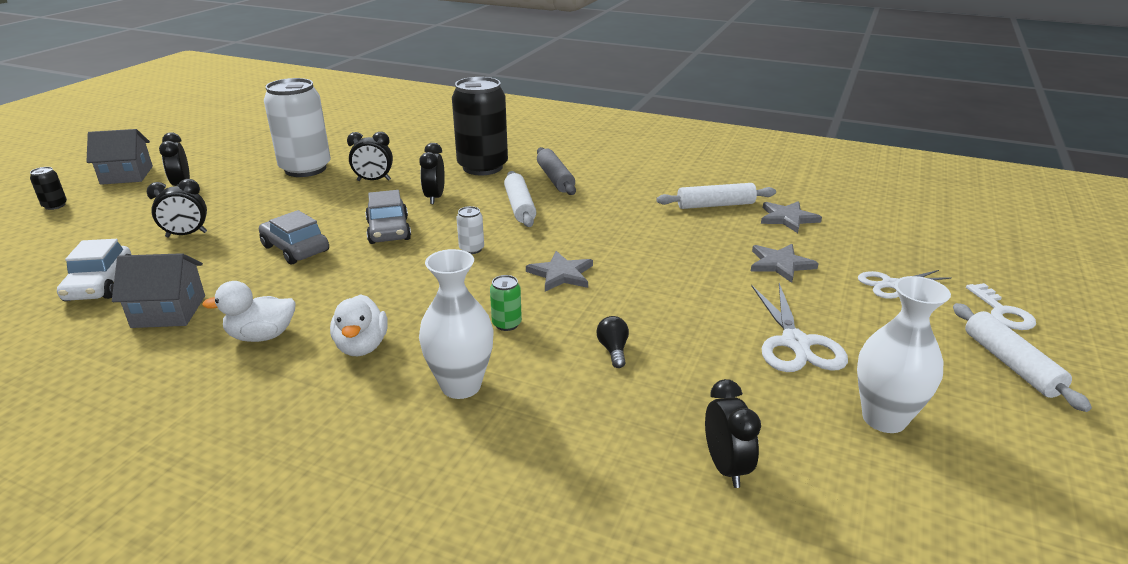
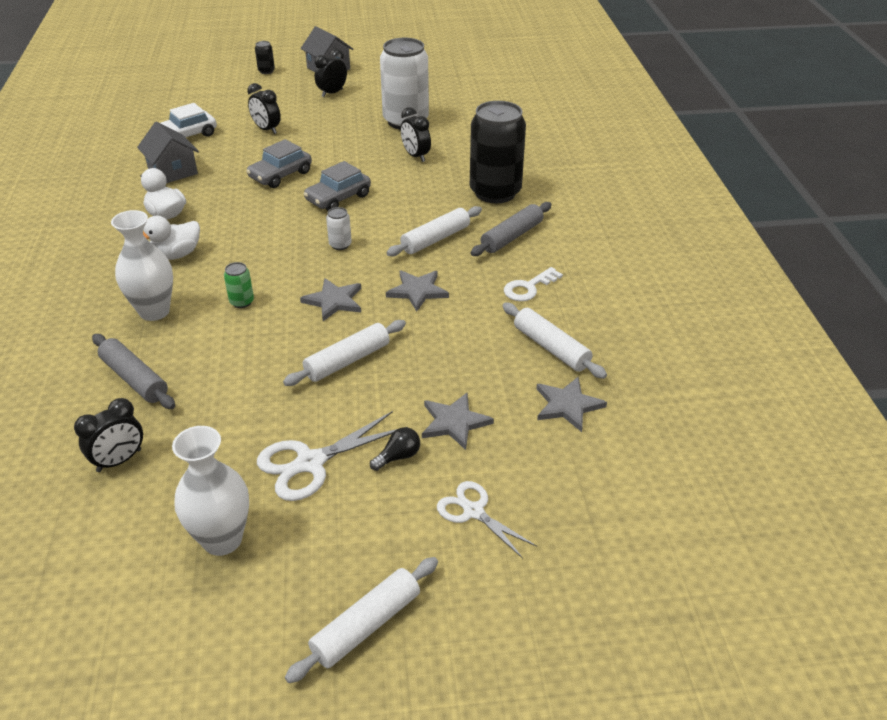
camera: 60 degrees right, 10 degrees up
grey car [259,210,329,264] -> grey car turned 150 degrees counterclockwise [246,139,312,188]
black clock [419,143,445,204] -> none
black light bulb [596,316,629,368] -> black light bulb moved to [370,427,420,471]
white key [966,283,1036,330] -> white key moved to [504,267,563,301]
none -> grey rolling pin [92,334,175,409]
none -> white rolling pin [283,320,406,386]
none -> grey star [386,271,449,312]

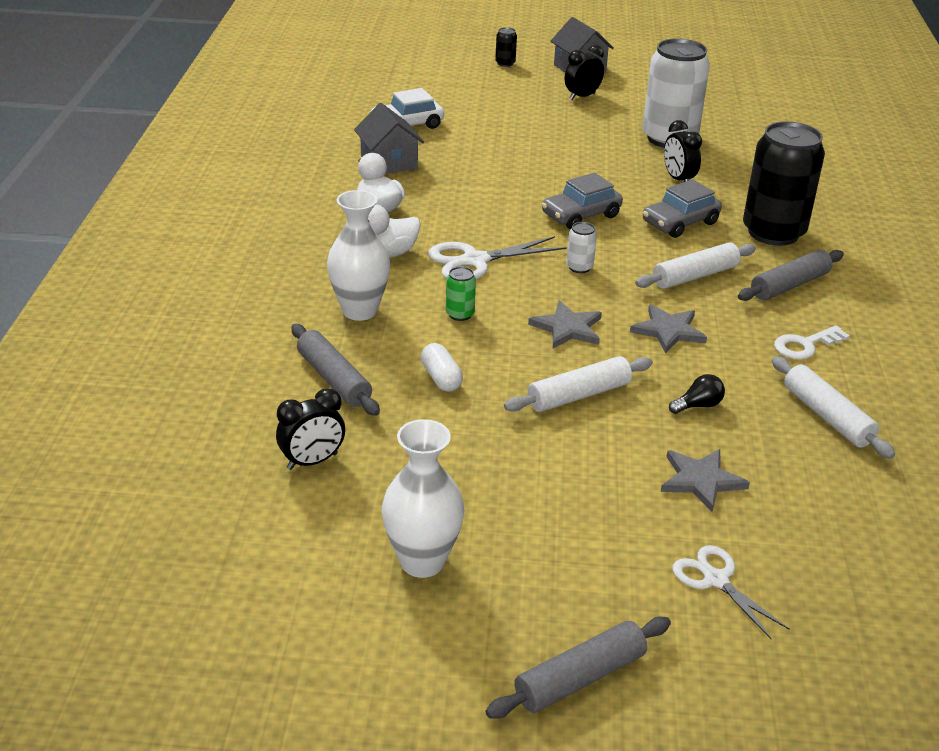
camera: 10 degrees right, 5 degrees down
grey car [246,139,312,188] -> grey car moved to [643,180,722,238]
black clock [248,83,281,134] -> none
white scissors [257,411,397,501] -> white scissors moved to [428,236,567,279]
white rolling pin [285,557,438,683] -> grey rolling pin [485,617,671,719]
black light bulb [370,427,420,471] -> black light bulb moved to [669,374,725,414]
grey star [536,377,607,432] -> none
none -> white capsule [421,343,463,392]

